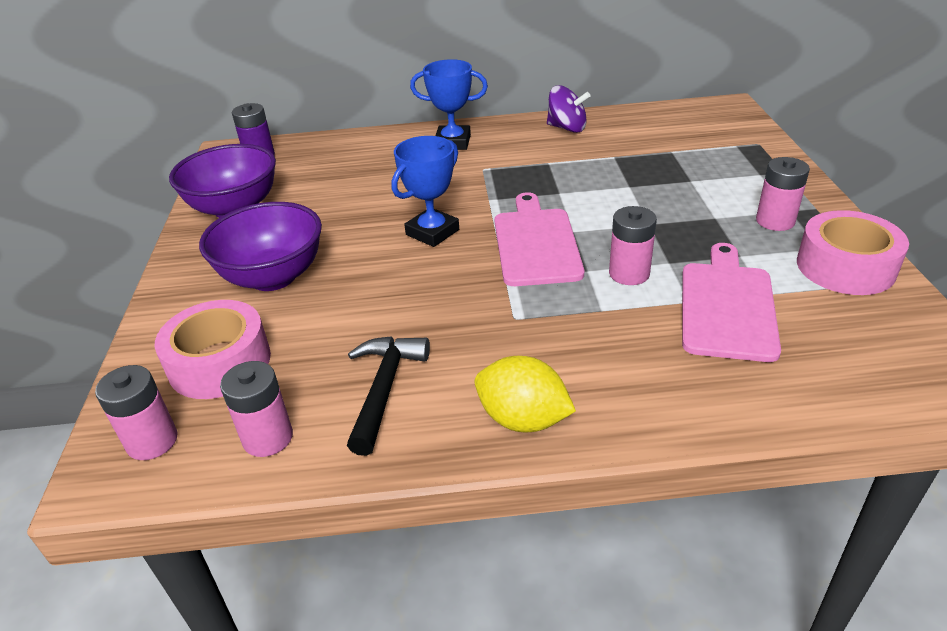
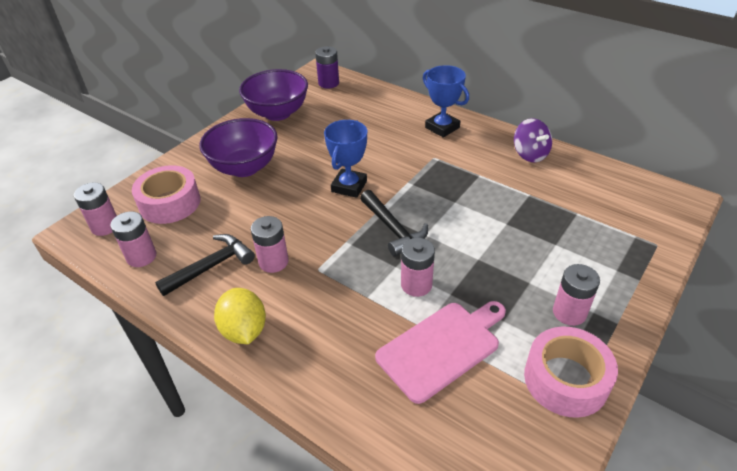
camera: 40 degrees right, 5 degrees up
blue trophy [391,136,459,247] -> blue trophy turned 60 degrees counterclockwise [324,120,367,198]
pink cutting board [495,192,584,286] -> black hammer [360,190,428,257]
none -> pink battery [251,216,289,273]

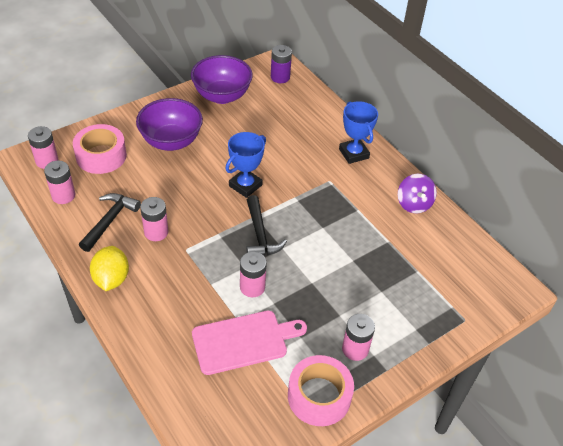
camera: 15 degrees right, 5 degrees up
black hammer [155,234,255,296] -> black hammer turned 45 degrees counterclockwise [79,193,141,252]

